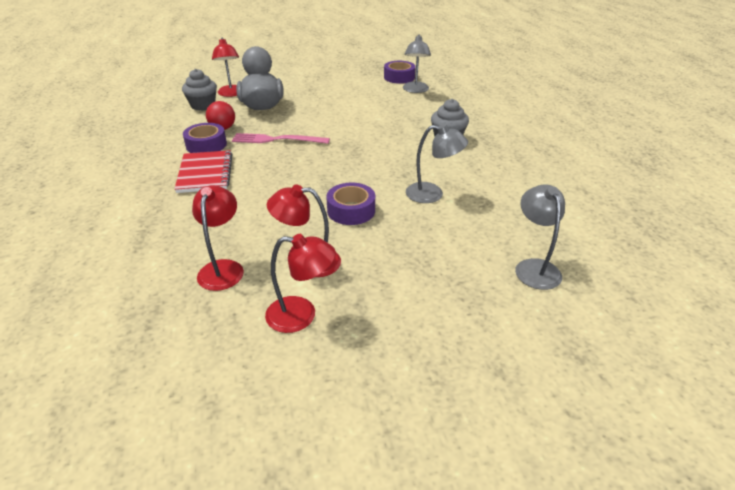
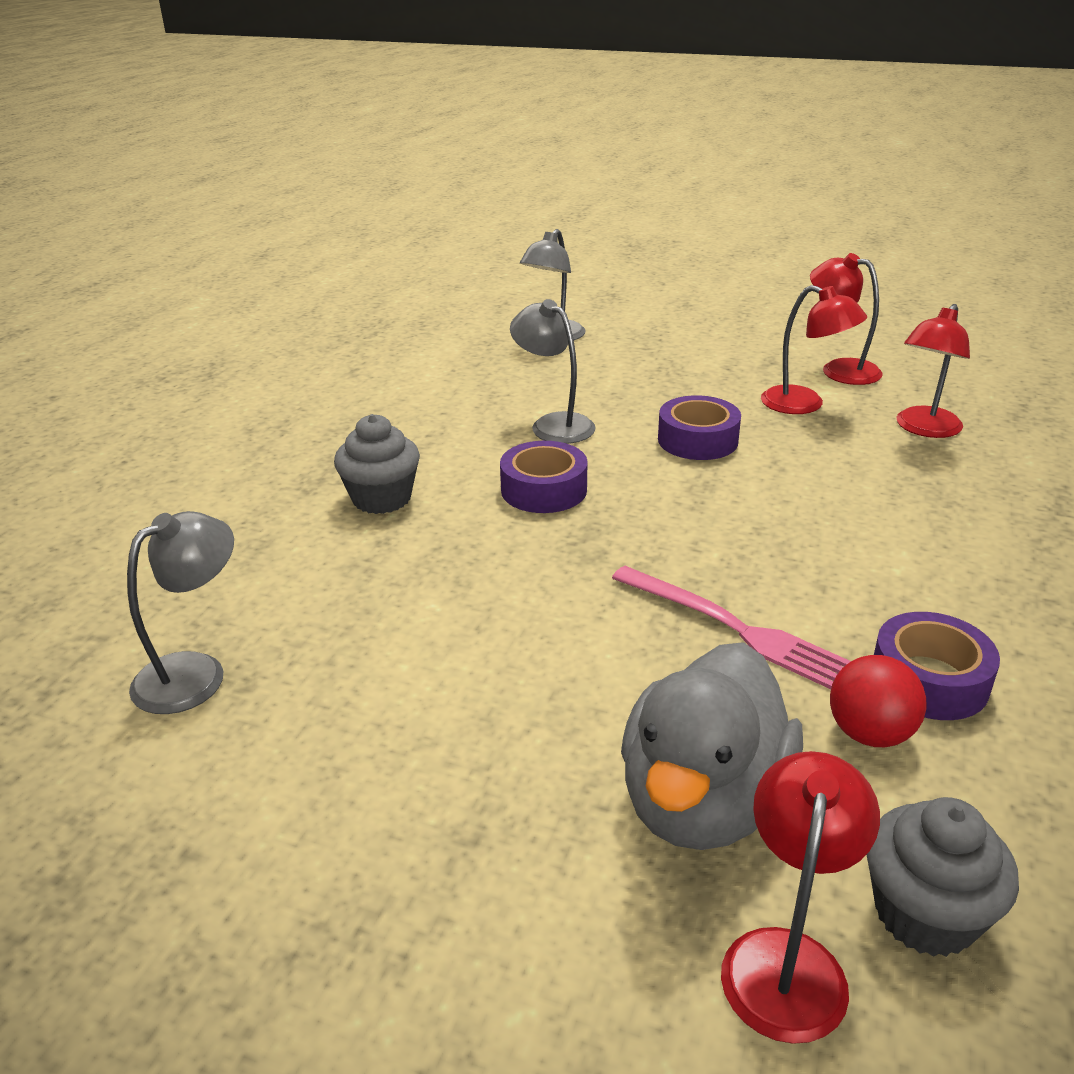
camera: 145 degrees left, 5 degrees down
red notebook [175,150,233,193] -> none
purple tape [384,61,416,84] -> purple tape moved to [500,441,587,513]

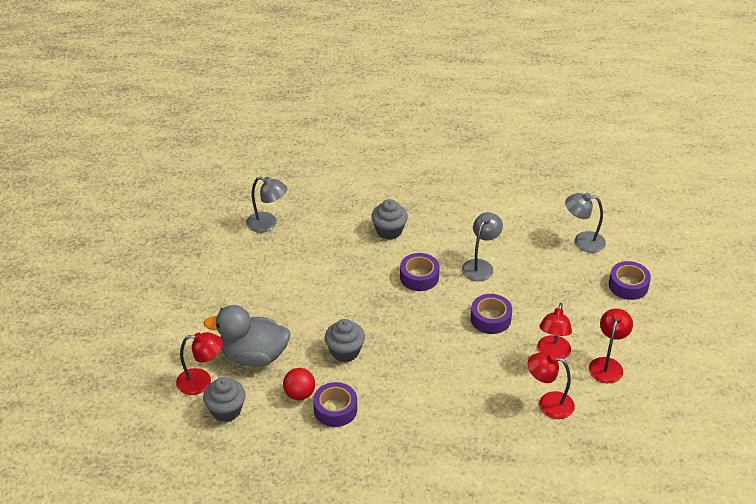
camera: 70 degrees right, 10 degrees up
pink fork [612,566,851,689] -> grey cupcake [325,319,365,362]
none -> purple tape [609,261,651,300]

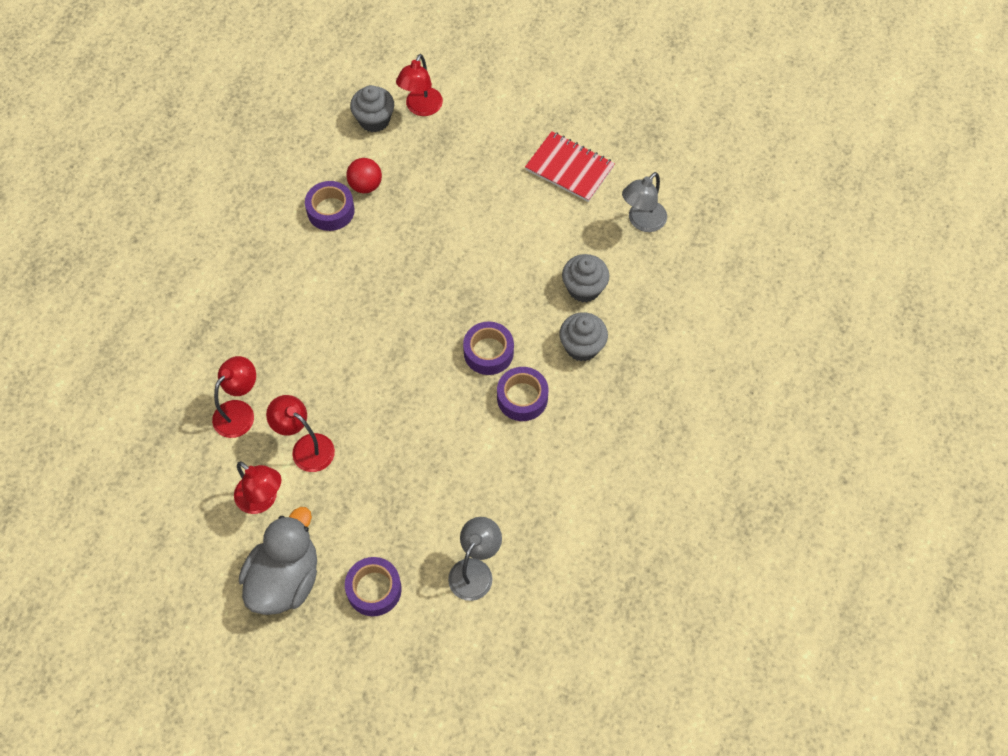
camera: 110 degrees right, 20 degrees up
grey duck [203,305,291,367] -> grey duck moved to [239,507,317,615]
grey cupcake [325,319,365,362] -> grey cupcake moved to [562,254,609,303]
grey lamp [462,212,503,281] -> none
purple tape [471,294,512,334] -> purple tape moved to [497,367,548,421]
none -> red notebook [525,131,615,202]

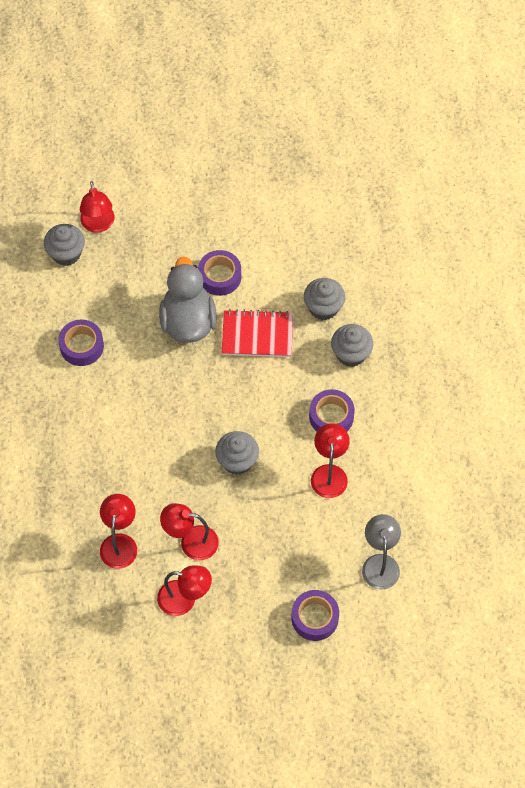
camera: 30 degrees left, 0 degrees up
grey duck [239,507,317,615] -> grey duck moved to [159,256,217,343]
red ball [346,158,382,193] -> none
purple tape [463,321,514,375] -> purple tape moved to [198,250,241,296]
red notebook [525,131,615,202] -> red notebook moved to [222,309,293,357]
grey lamp [622,172,667,232] -> none
none -> grey cupcake [215,431,259,475]
none -> red lamp [311,423,350,498]

